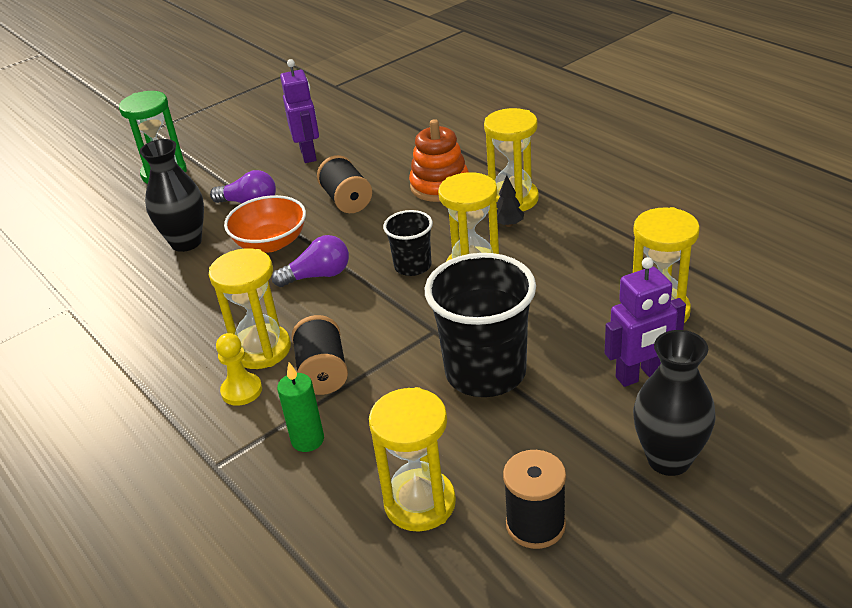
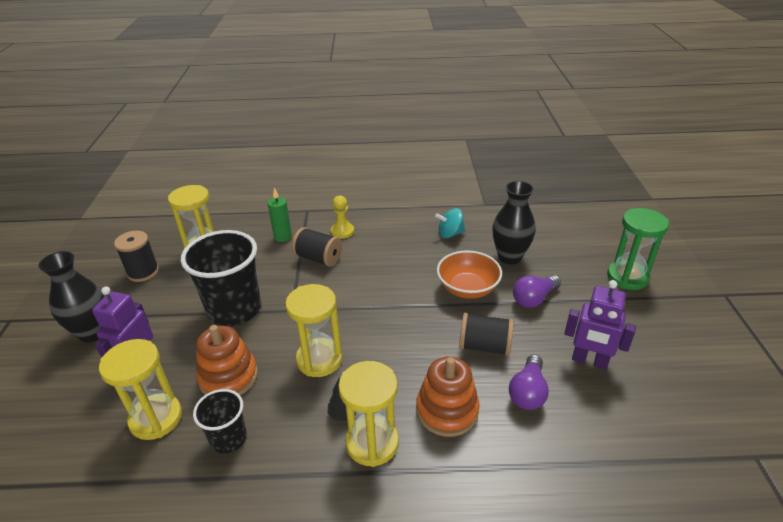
camera: 125 degrees right, 0 degrees up
yellow hourglass [209,248,291,369] -> none
purple light bulb [272,235,349,287] -> purple light bulb moved to [509,354,549,410]
black cup [383,210,433,276] -> black cup moved to [193,389,247,454]
none -> orange stacking toy [196,325,258,395]
none -> turquoise spinning top [435,208,465,238]

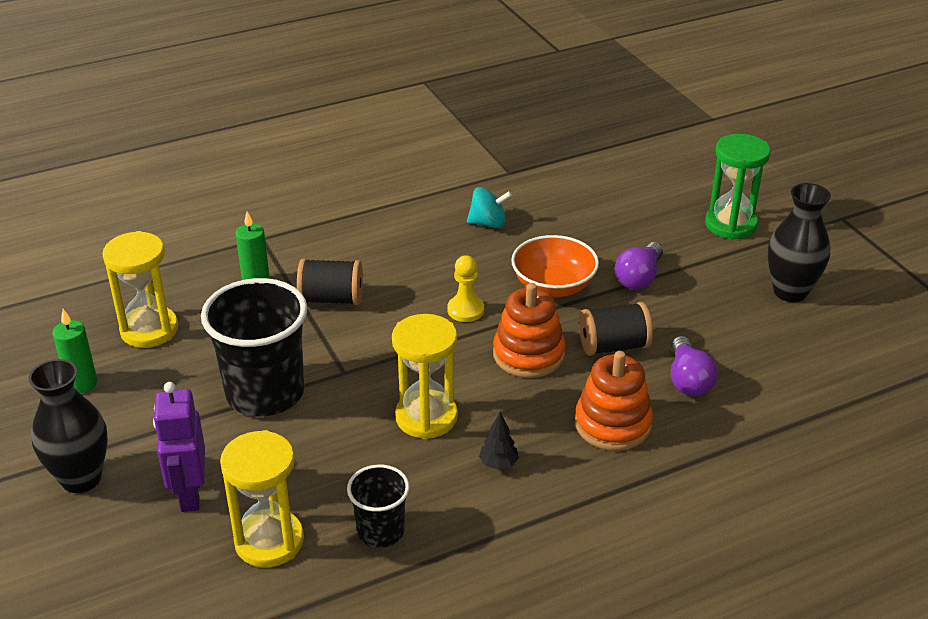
camera: 25 degrees left, 0 degrees up
black spool [114,231,159,282] -> green candle [53,309,97,393]
orange stacking toy [196,325,258,395] -> orange stacking toy moved to [493,283,566,378]
yellow pawn [331,196,354,239] -> yellow pawn moved to [447,255,484,322]
yellow hourglass [338,361,399,467] -> none
turquoise spinning top [435,208,465,238] -> turquoise spinning top turned 150 degrees counterclockwise [467,187,512,228]
black vase [492,181,536,265] -> black vase moved to [768,183,831,302]
purple robot [564,280,636,370] -> none

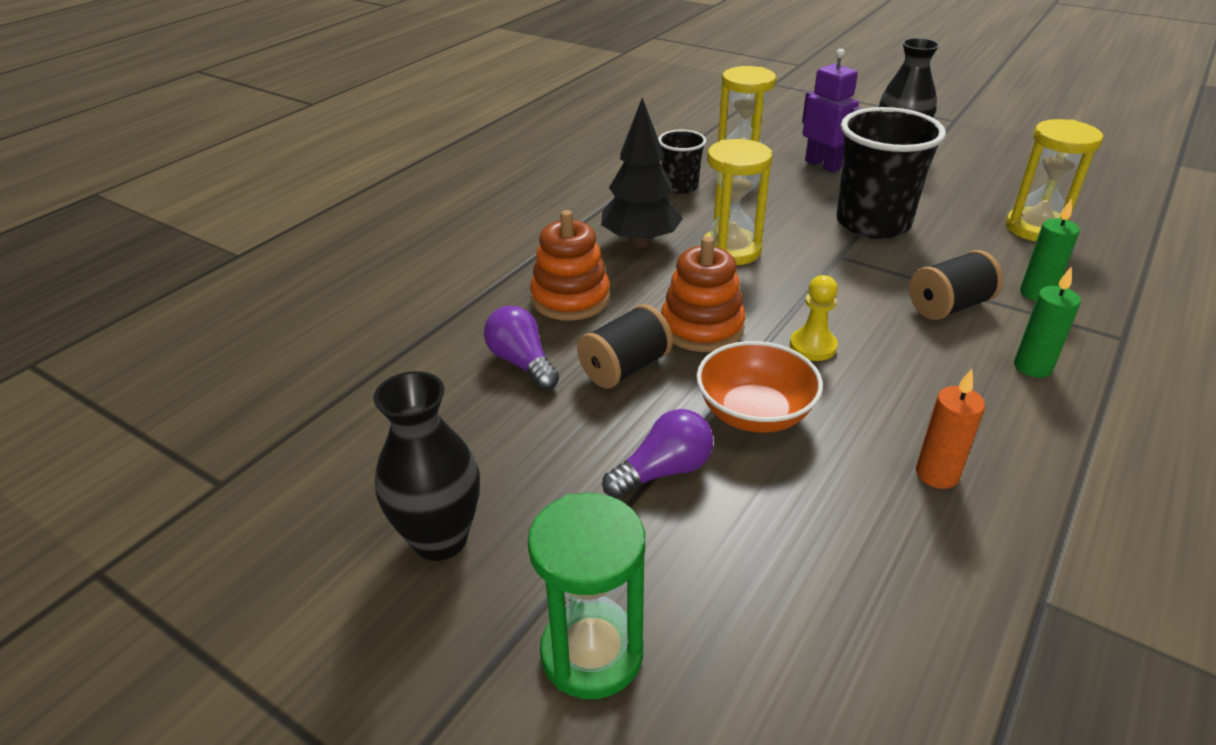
camera: 150 degrees right, 0 degrees up
green candle [53,309,97,393] -> green candle moved to [1014,267,1081,378]
turquoise spinning top [467,187,512,228] -> orange candle [916,369,985,489]
black tree [479,412,519,470] -> black tree [601,98,683,248], size x2.24
purple light bulb [615,242,663,289] -> purple light bulb turned 60 degrees clockwise [602,409,713,499]

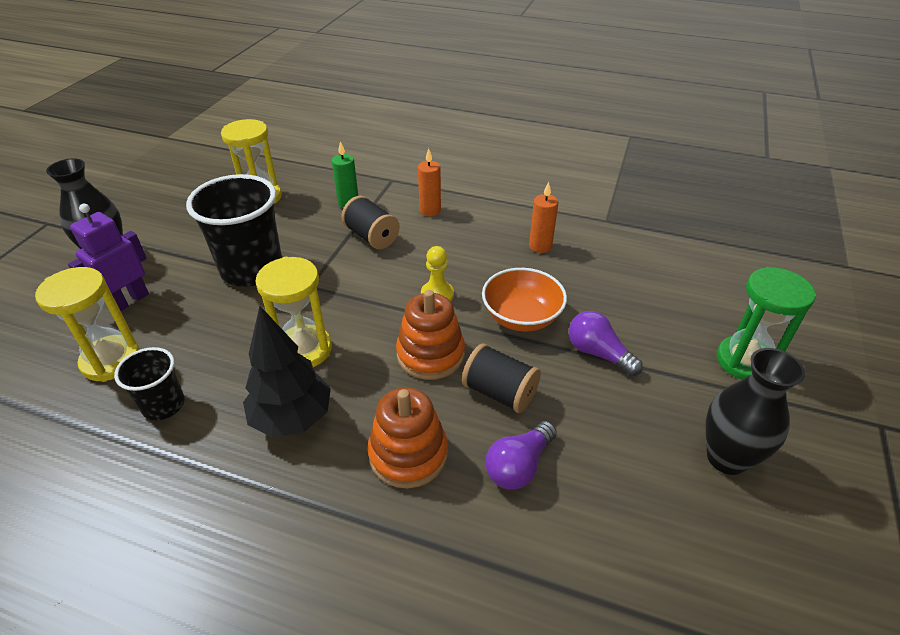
camera: 105 degrees left, 5 degrees up
green candle [1014,267,1081,378] -> orange candle [418,148,441,216]

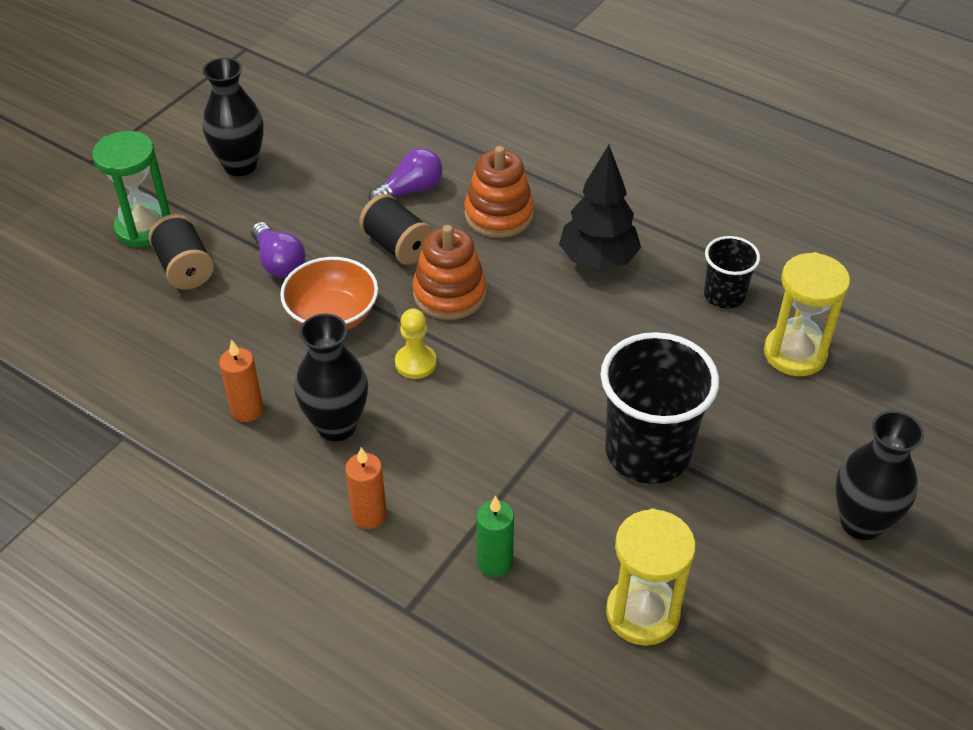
camera: 165 degrees left, 5 degrees up
purple robot [68,204,149,311] -> none
yellow hourglass [255,257,332,367] -> none
black spool [341,196,400,249] -> black spool moved to [148,214,214,290]
none -> black vase [294,313,368,441]

